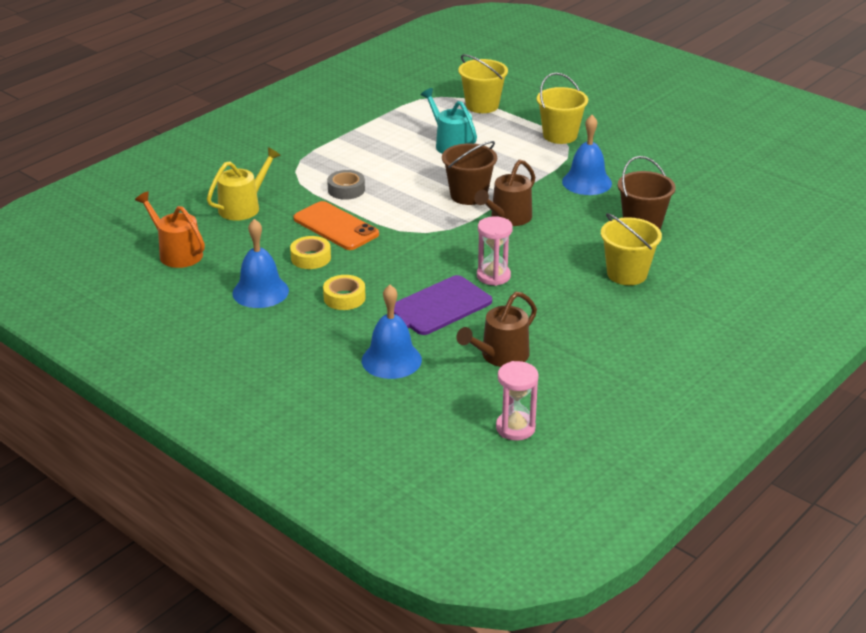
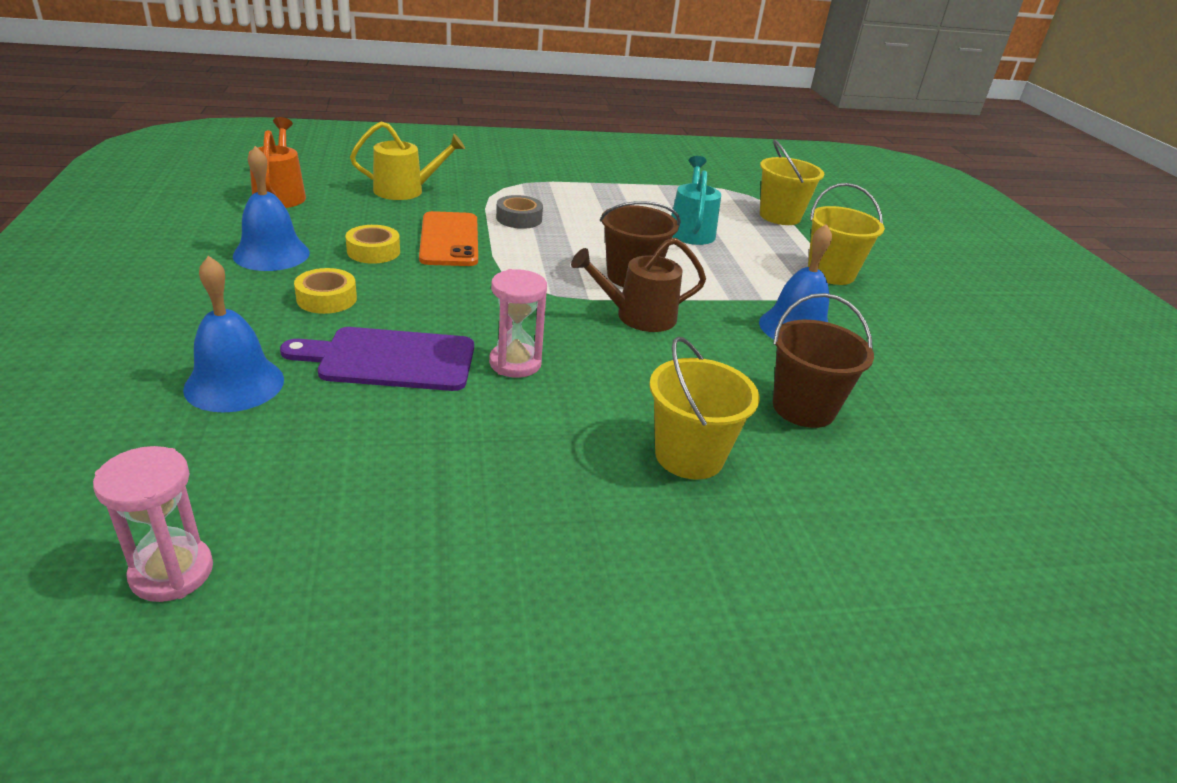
camera: 35 degrees right, 0 degrees up
brown watering can [456,292,537,367] -> none

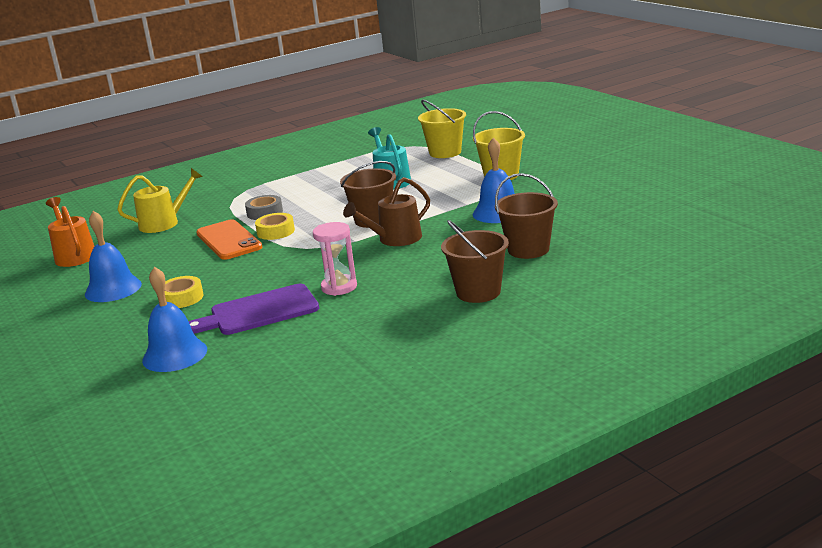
camera: 15 degrees left, 10 degrees down
pink hourglass [93,446,213,602] -> none
yellow tape [345,225,400,264] -> yellow tape moved to [255,213,295,240]
yellow bucket [649,337,760,480] -> brown bucket [441,220,509,303]

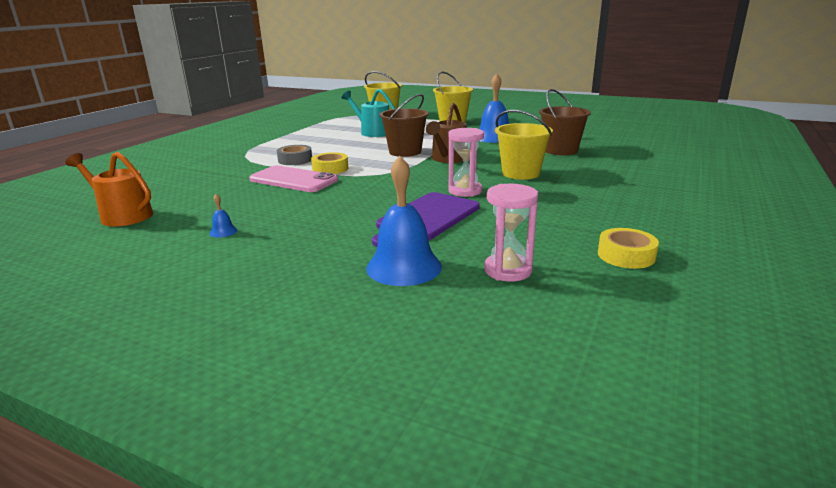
camera: 35 degrees left, 0 degrees up
blue bell [85,211,142,302] -> blue bell [210,194,237,238], size x0.41
yellow watering can [117,168,203,233] -> none
yellow tape [165,276,204,308] -> yellow tape moved to [598,228,659,269]
orange phone [196,219,262,260] -> pink phone [249,165,338,192]
brown bucket [441,220,509,303] -> none
none -> pink hourglass [484,184,538,282]
none -> yellow bucket [495,110,553,180]

